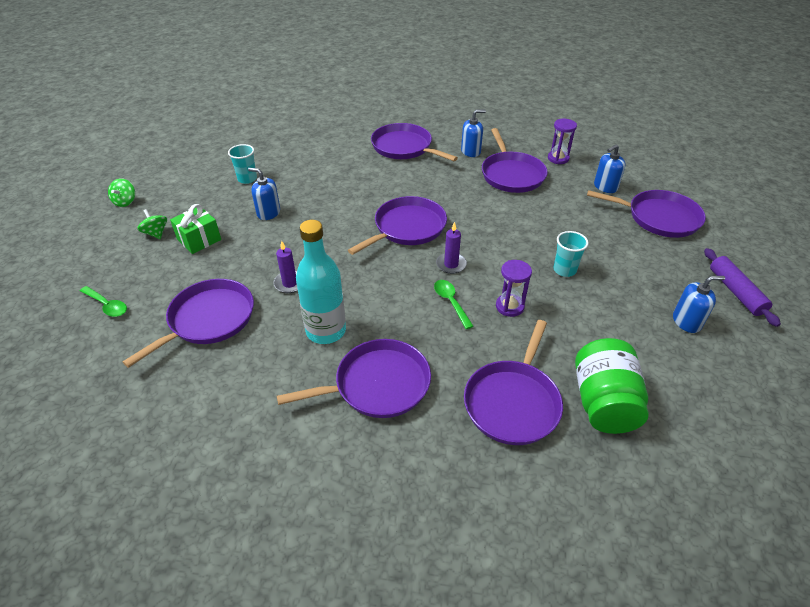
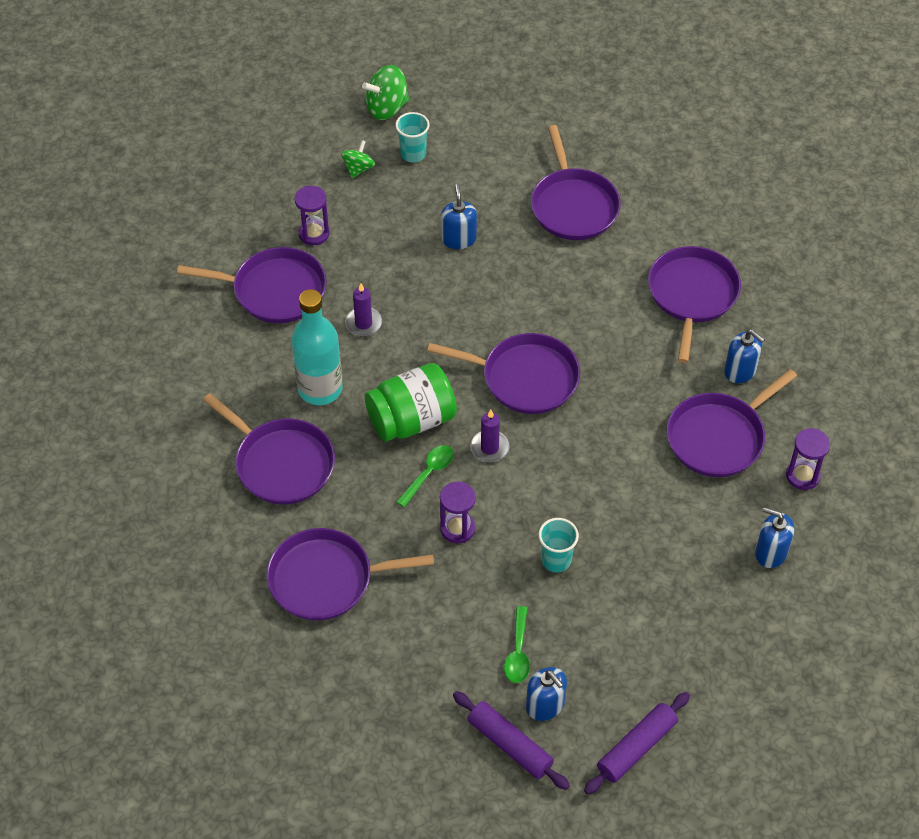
camera: 60 degrees right, 10 degrees up
green spoon [80,286,127,317] -> green spoon moved to [504,606,530,683]
green spinning top [108,178,135,207] -> green spinning top [362,65,409,120], size x1.58
green gift [170,204,221,254] -> none
turquoise cup [228,144,257,184] -> turquoise cup moved to [395,112,430,163]
green jar [575,338,649,434] -> green jar moved to [365,363,457,442]
purple pan [587,190,706,238] -> purple pan moved to [531,125,621,240]
none -> purple hourglass [295,186,329,245]
none -> purple rolling pin [453,691,570,790]

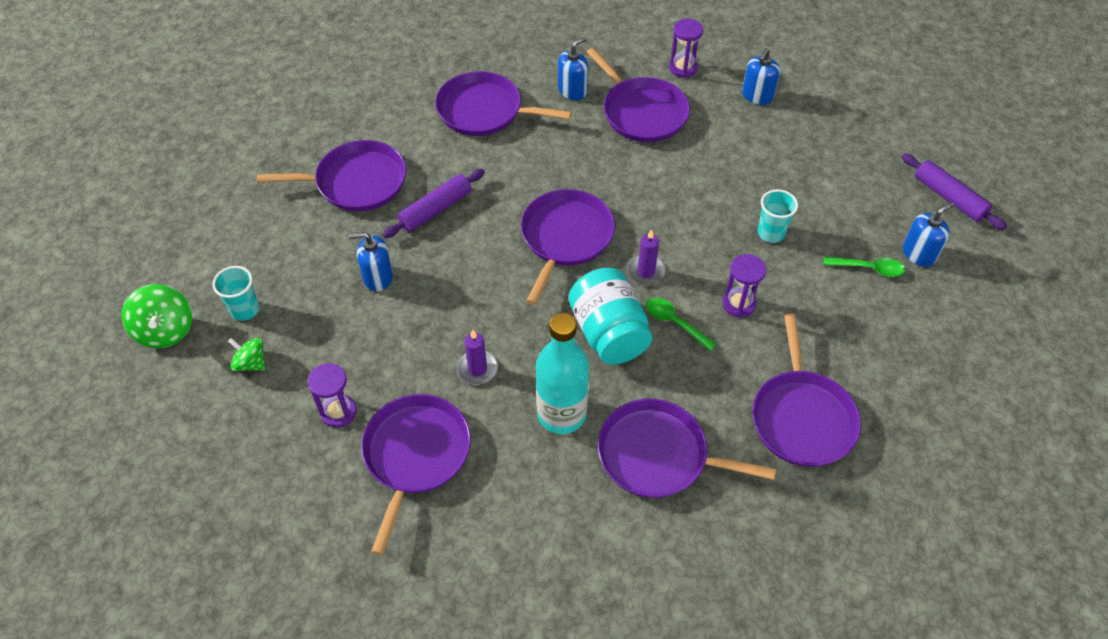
camera: 85 degrees left, 0 degrees up
purple pan [203,393,335,505] -> purple pan turned 120 degrees counterclockwise [598,399,776,498]
green jar [365,363,457,442] -> turquoise jar [569,268,652,364]
purple rolling pin [453,691,570,790] -> purple rolling pin moved to [382,169,485,238]

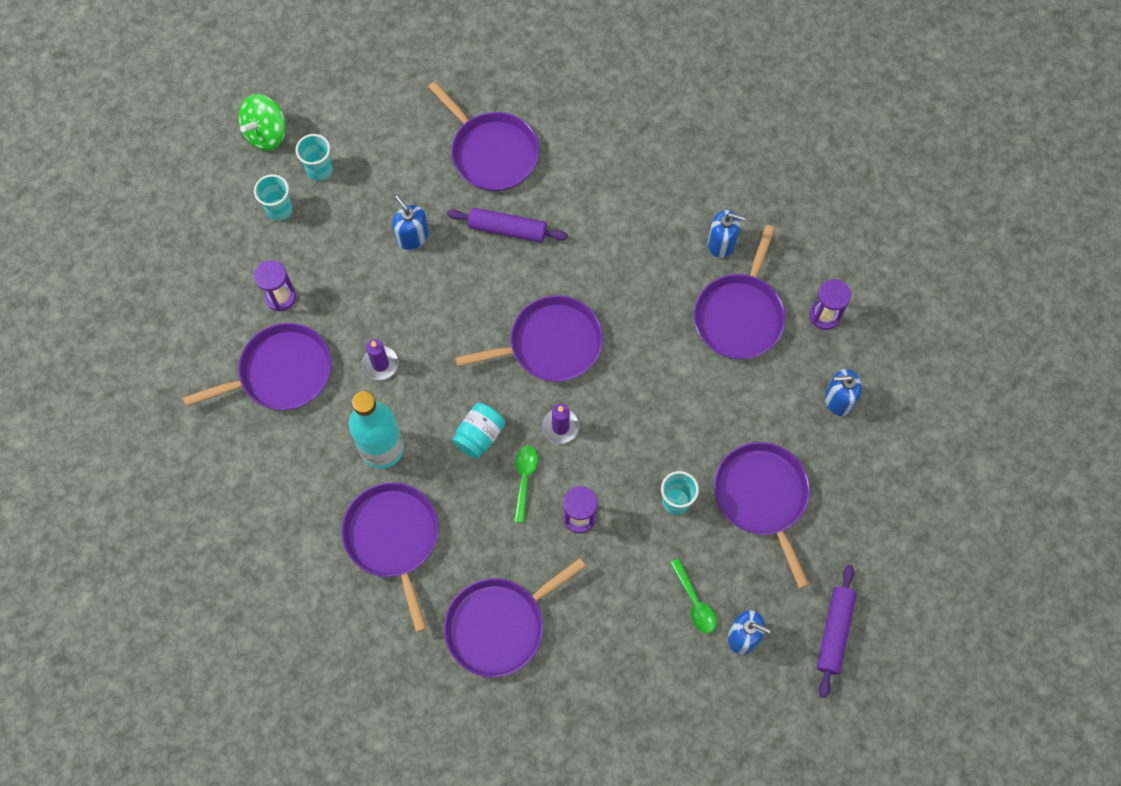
camera: 55 degrees right, 15 degrees up
green spinning top [228,338,265,371] -> turquoise cup [254,174,292,221]
purple pan [435,71,572,136] -> purple pan moved to [714,442,810,589]
turquoise jar [569,268,652,364] -> turquoise jar [452,403,505,459], size x0.63

